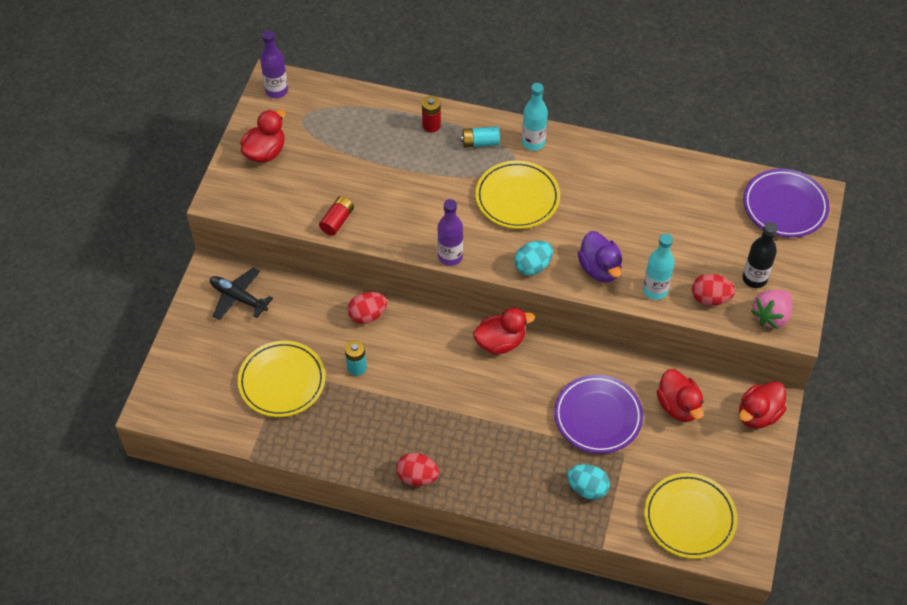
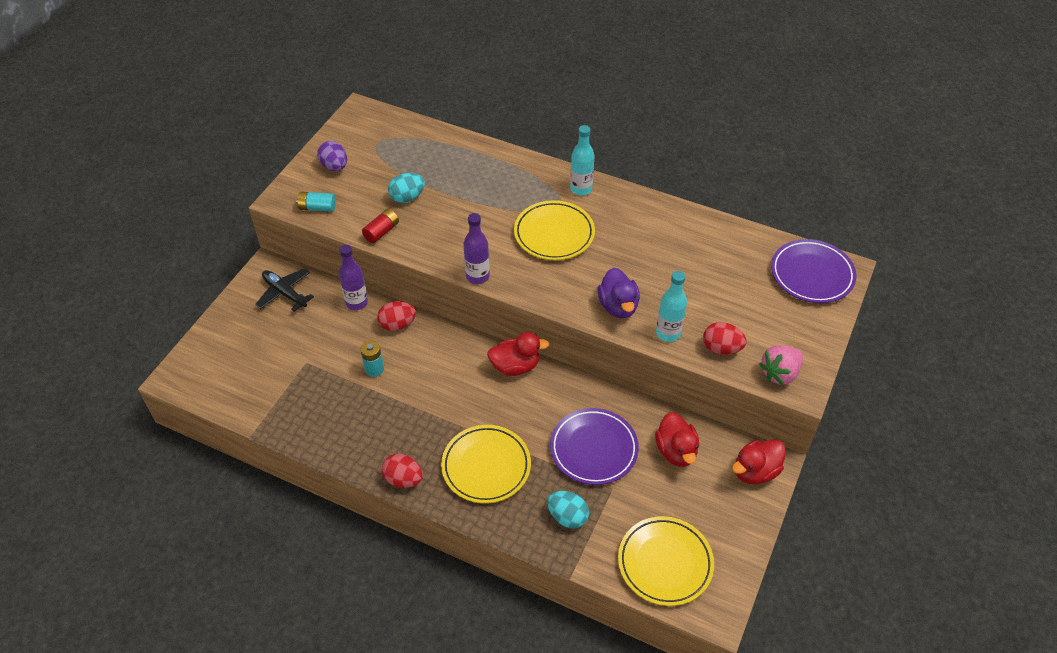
camera: 10 degrees right, 5 degrees down
yellow plate [238,341,325,417] -> yellow plate moved to [441,425,531,504]
red duck [241,110,286,163] -> purple egg [317,141,347,171]
purple bottle [260,30,288,98] -> purple bottle moved to [339,245,368,310]
red battery [422,96,441,133] -> none
turquoise battery [460,126,500,148] -> turquoise battery moved to [296,192,336,212]
turquoise egg [514,241,553,276] -> turquoise egg moved to [388,173,425,203]
black bottle [743,222,777,288] -> none

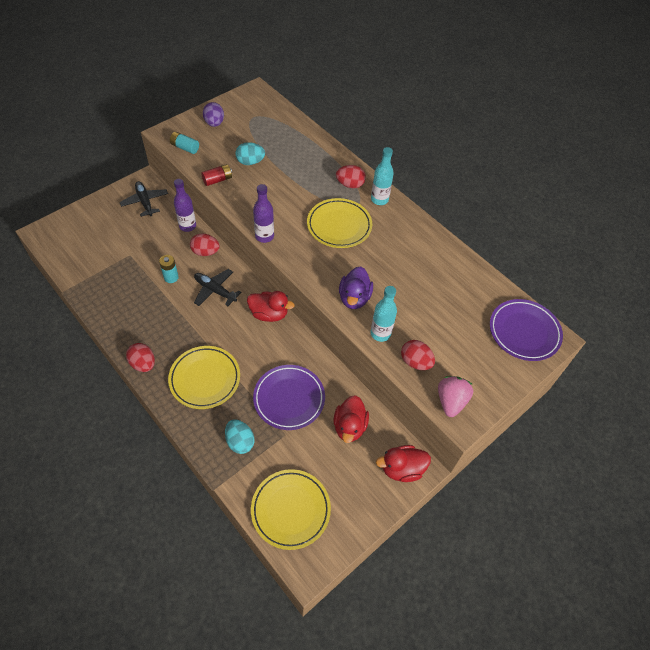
camera: 20 degrees right, 5 degrees up
pink strawberry [759,345,803,385] -> pink strawberry turned 120 degrees clockwise [438,376,473,417]
none -> black plane [194,269,242,306]
none -> red egg [336,165,366,188]

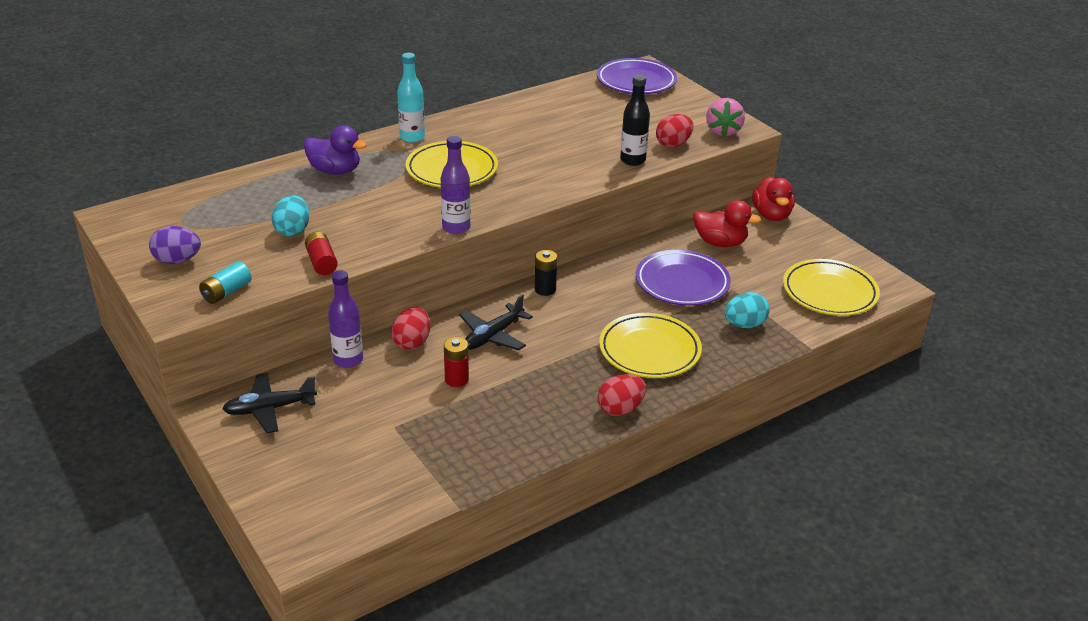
camera: 80 degrees left, 20 degrees down
turquoise battery [159,255,179,283] -> red battery [444,337,469,387]
red duck [247,291,295,322] -> black battery [535,250,557,296]
red egg [336,165,366,188] -> none
purple duck [339,266,373,309] -> purple duck moved to [304,125,367,175]
turquoise bottle [370,286,397,342] -> black bottle [620,74,650,166]
pink strawberry [438,376,473,417] -> pink strawberry turned 105 degrees counterclockwise [706,98,745,137]

